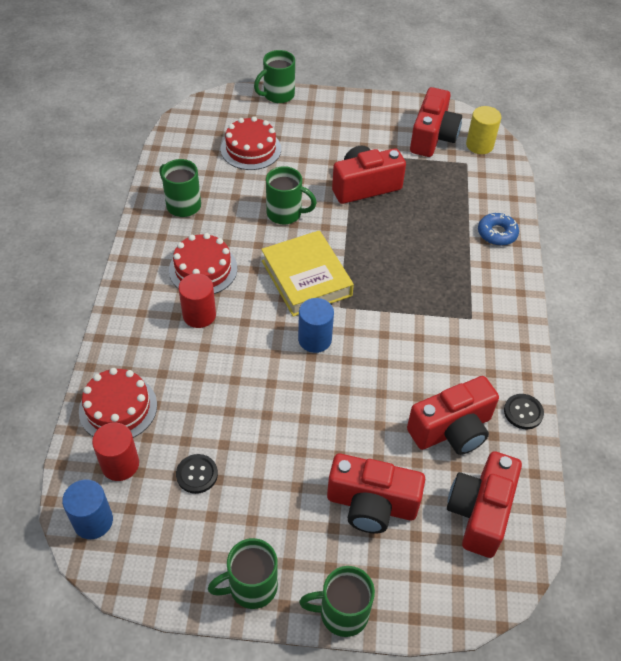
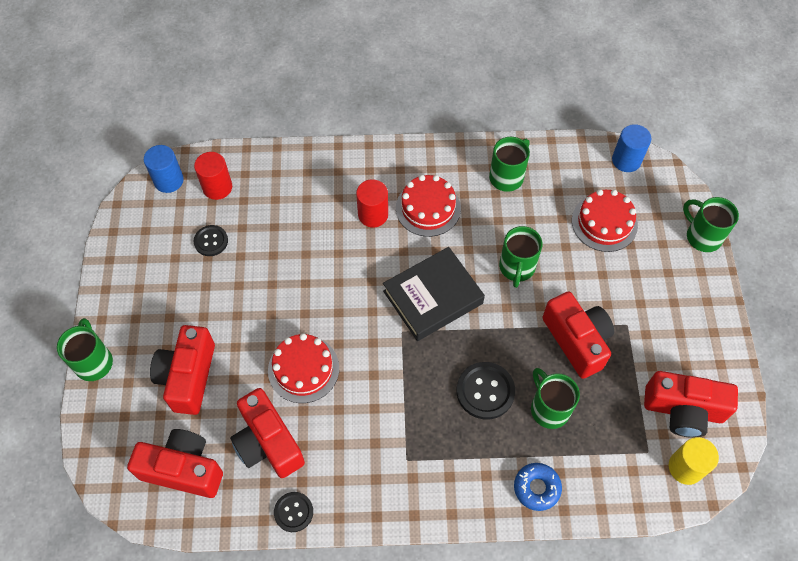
camera: 85 degrees right, 10 degrees up
red cake [79,368,157,438] -> red cake moved to [268,333,339,403]
green mug [208,538,278,609] -> green mug moved to [531,368,580,429]
yellow book [261,230,354,317] -> black book [383,247,485,341]
blue cylinder [298,298,334,353] -> blue cylinder moved to [612,124,652,172]
none -> black button [457,362,515,420]

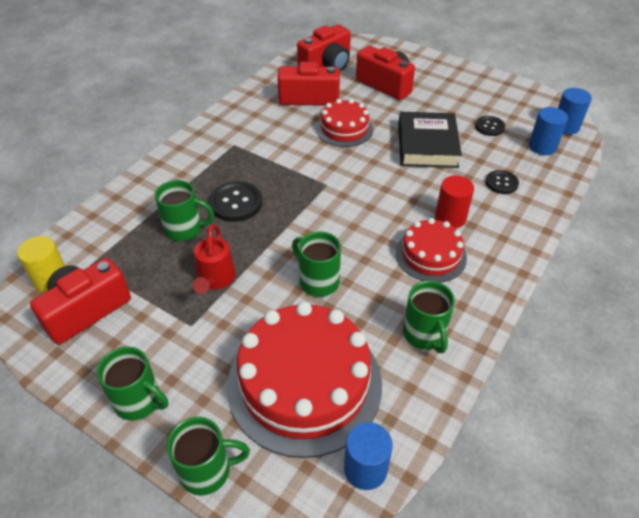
camera: 125 degrees right, 15 degrees down
green mug [57,318,113,381] -> green mug moved to [97,347,168,421]
red cylinder [194,152,232,200] -> blue cylinder [529,107,568,155]
black button [274,492,313,532] -> black button moved to [486,170,519,194]
black book [383,247,485,341] -> black book moved to [398,112,462,168]
blue donut [514,463,562,511] -> none
red camera [542,291,614,379] -> red watering can [193,225,236,294]
red cake [572,189,638,252] -> red cake [227,301,382,458], size x1.84

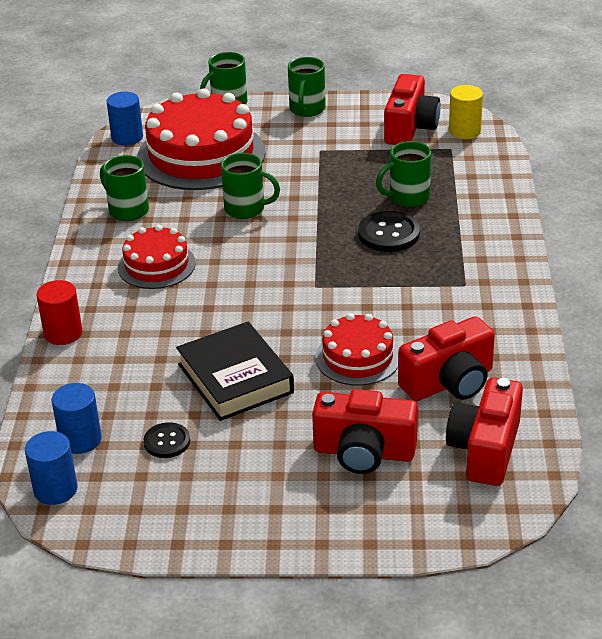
camera: 150 degrees right, 10 degrees down
green mug [97,347,168,421] -> green mug turned 75 degrees counterclockwise [288,57,326,117]
red watering can [193,225,236,294] -> none
red cylinder [435,176,474,228] -> red cylinder moved to [36,280,82,345]
black button [486,170,519,194] -> none

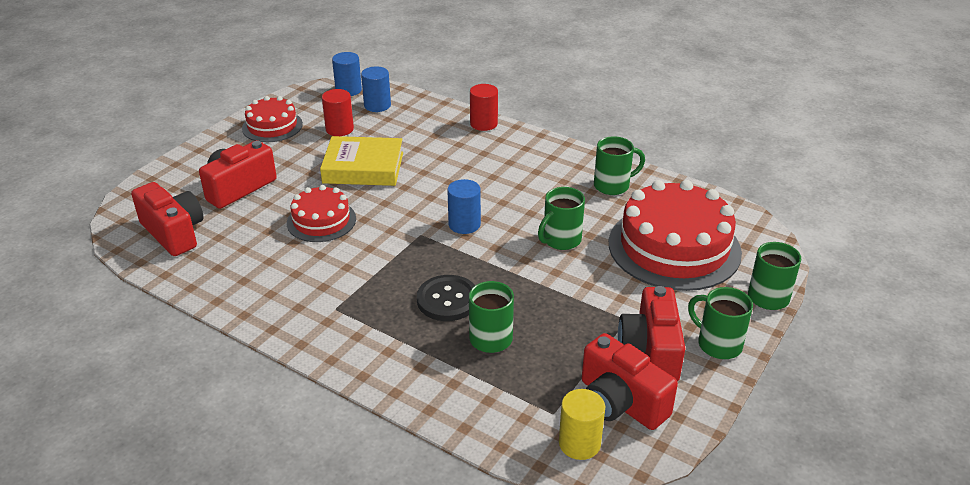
camera: 120 degrees right, 0 degrees up
blue cylinder [107,92,143,145] -> blue cylinder moved to [447,179,481,234]
red cake [118,225,196,289] -> red cake moved to [242,96,303,142]
black button [144,422,190,458] -> red cylinder [322,89,354,136]
black book [176,322,294,421] -> yellow book [320,136,403,186]
red camera [398,316,495,401] -> red camera moved to [618,286,685,381]

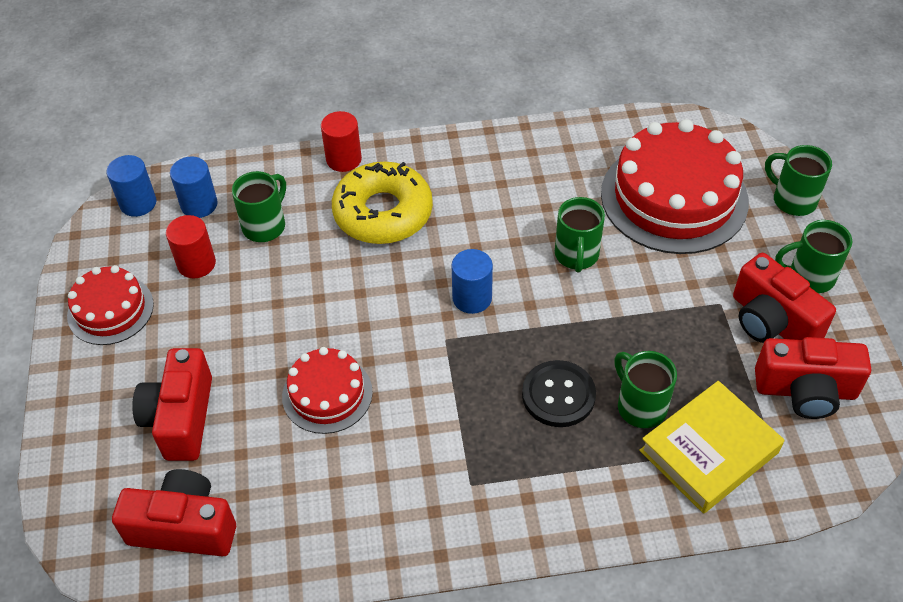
camera: 40 degrees left, 15 degrees up
yellow book [320,136,403,186] -> yellow book moved to [639,381,784,514]
yellow cylinder [559,389,605,460] -> none
green mug [594,136,645,195] -> green mug moved to [232,171,286,242]
none -> yellow donut [332,162,433,244]

